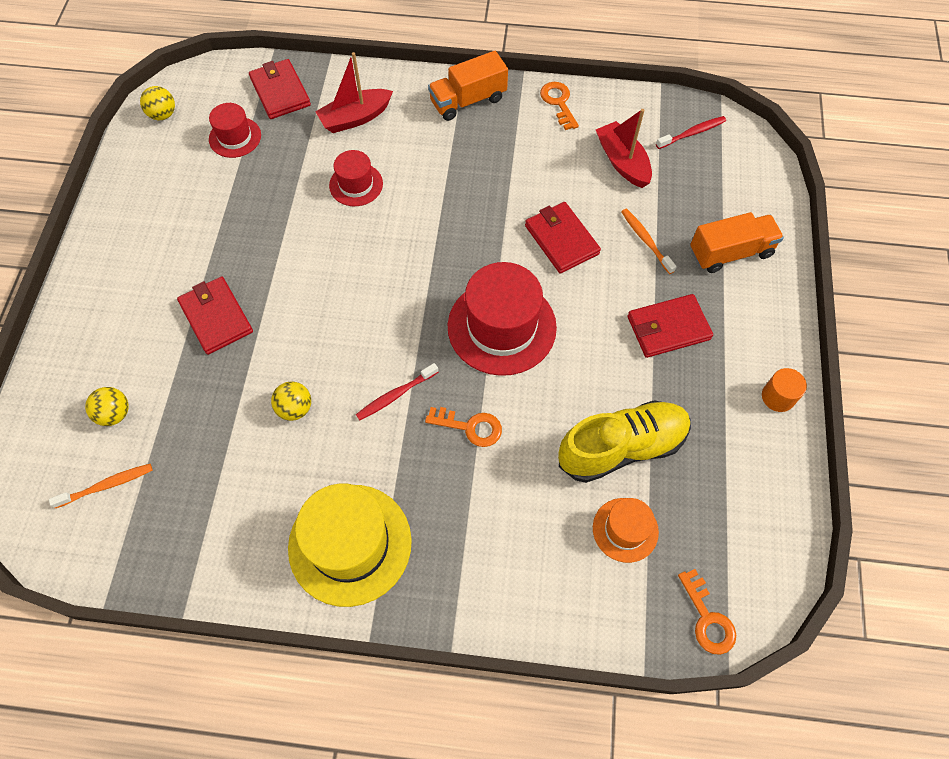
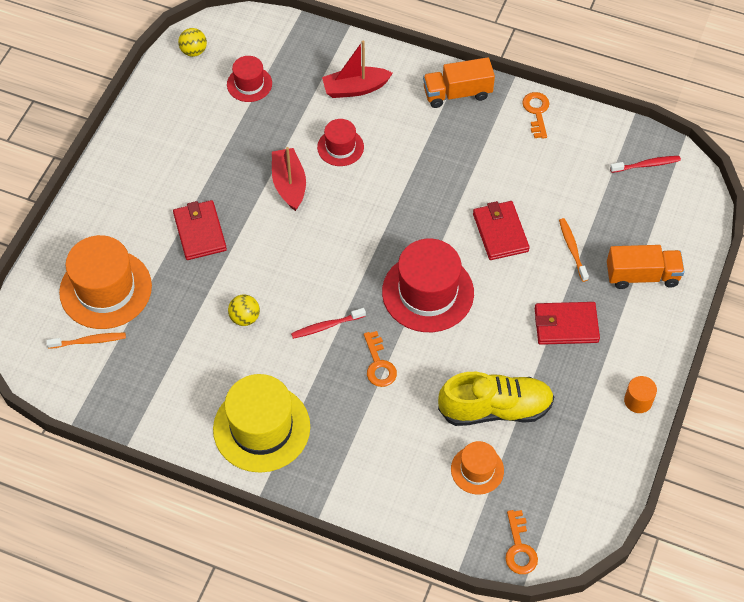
camera: 15 degrees right, 5 degrees down
yellow ball [85,387,129,426] -> orange hat [59,235,152,329]
red wallet [249,59,311,119] -> none
orange key [425,407,502,447] -> orange key turned 45 degrees clockwise [364,331,397,387]
red boat [596,109,652,188] -> red boat moved to [272,147,306,211]

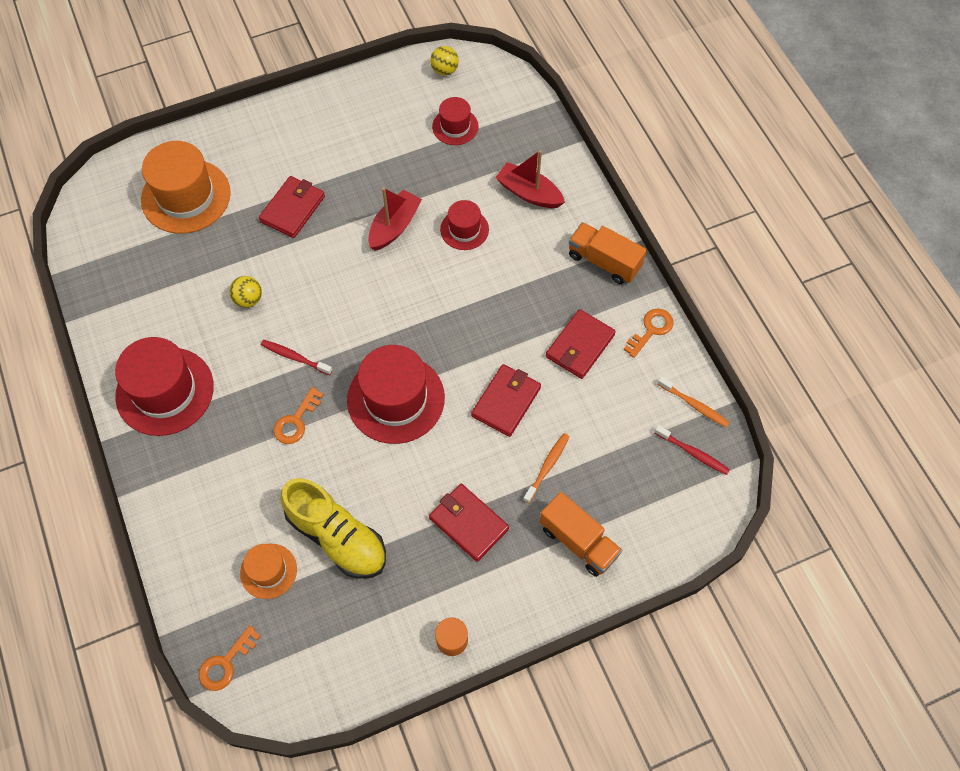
camera: 45 degrees right, 5 degrees up
orange toothbrush [46,333,126,349] -> orange toothbrush moved to [658,376,730,427]
yellow hat [213,374,310,473] -> red hat [115,337,214,436]
none -> red wallet [546,309,616,379]

